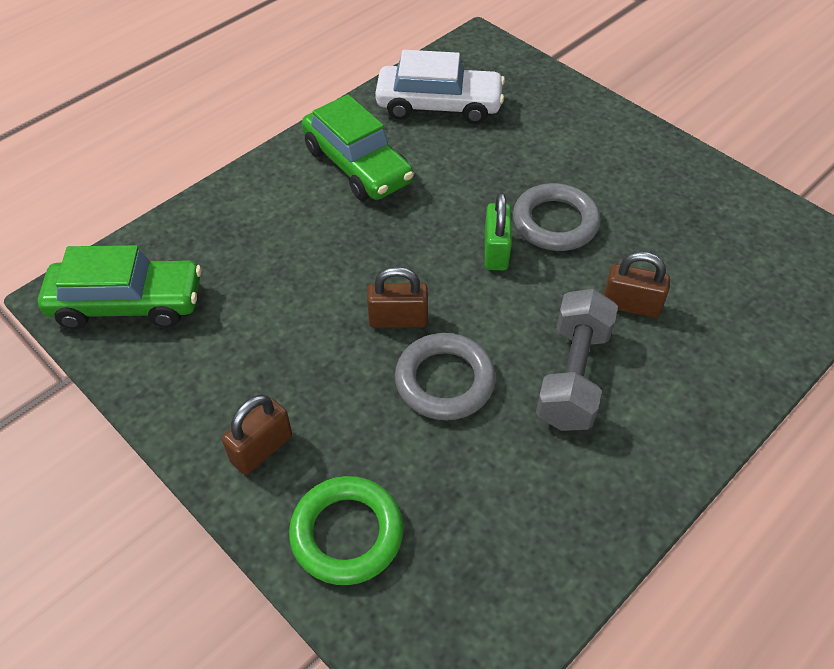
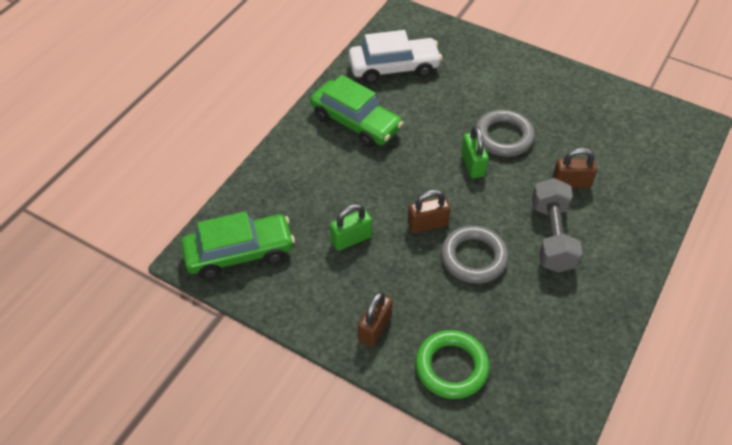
camera: 15 degrees left, 0 degrees up
none -> green padlock [330,204,372,251]

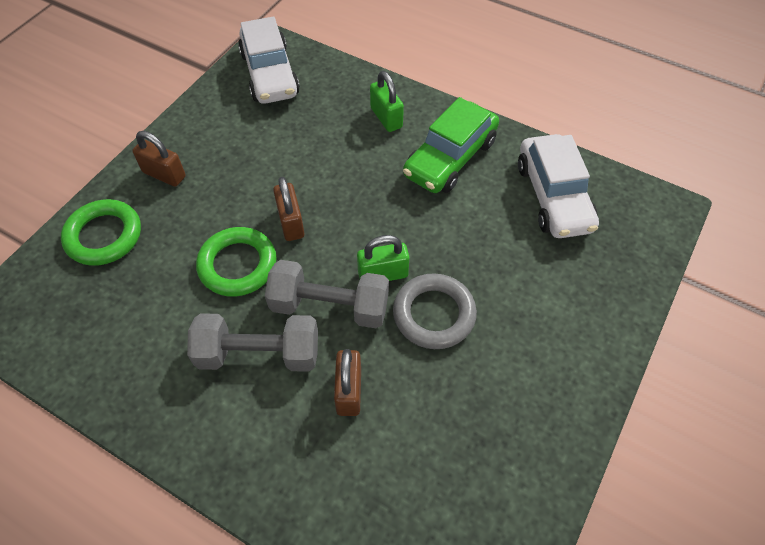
camera: 90 degrees right, 5 degrees up
green car [181,211,295,279] -> white car [238,16,300,104]
green padlock [330,204,372,251] -> green padlock moved to [370,71,404,132]
grey ring [441,226,508,284] -> green ring [196,227,277,297]
none -> grey dumbbell [265,260,389,328]

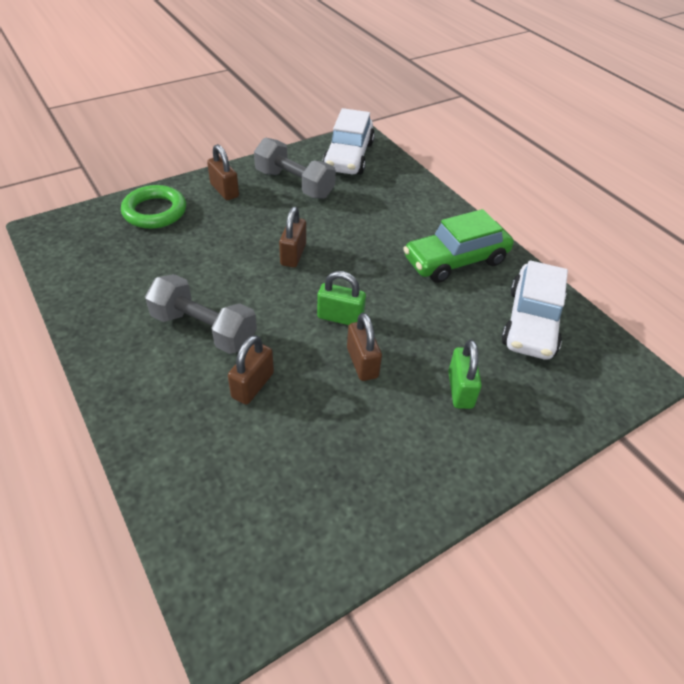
camera: 25 degrees right, 10 degrees down
green ring [196,227,277,297] -> none
grey dumbbell [265,260,389,328] -> grey dumbbell moved to [254,137,336,199]
green padlock [370,71,404,132] -> green padlock moved to [448,340,482,409]
grey ring [393,273,477,349] -> brown padlock [347,313,382,381]

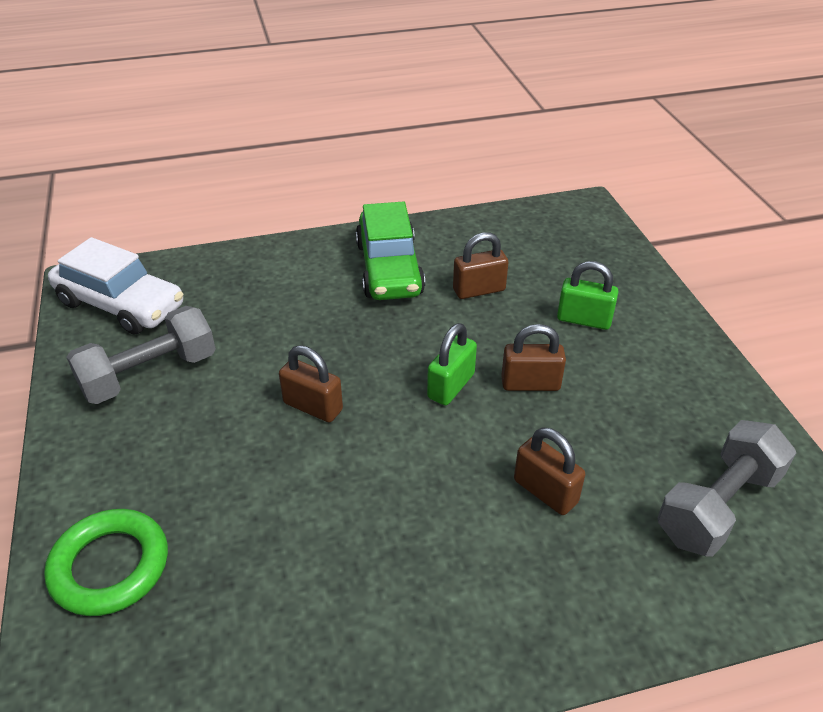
camera: 70 degrees left, 5 degrees down
grey dumbbell [145,274,257,354] -> grey dumbbell moved to [658,420,796,557]
brown padlock [207,144,239,200] -> brown padlock moved to [453,232,509,299]
white car [501,260,568,360] -> none

